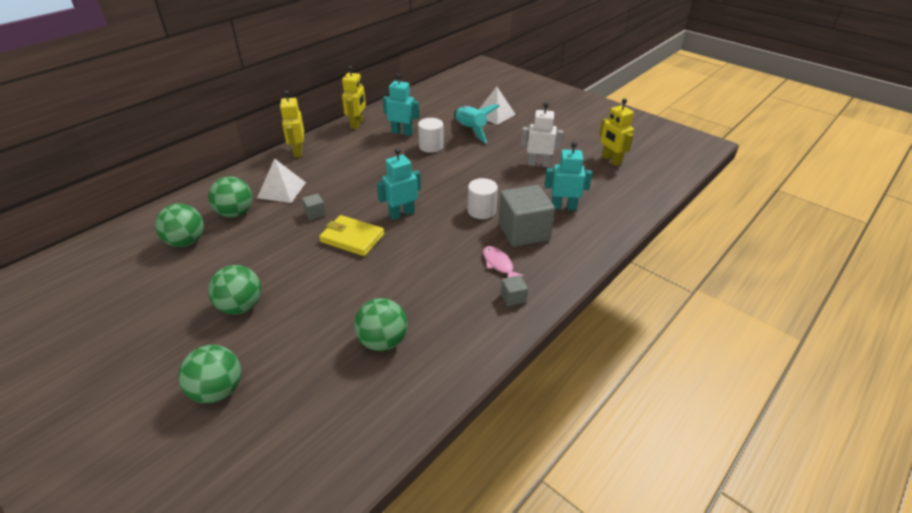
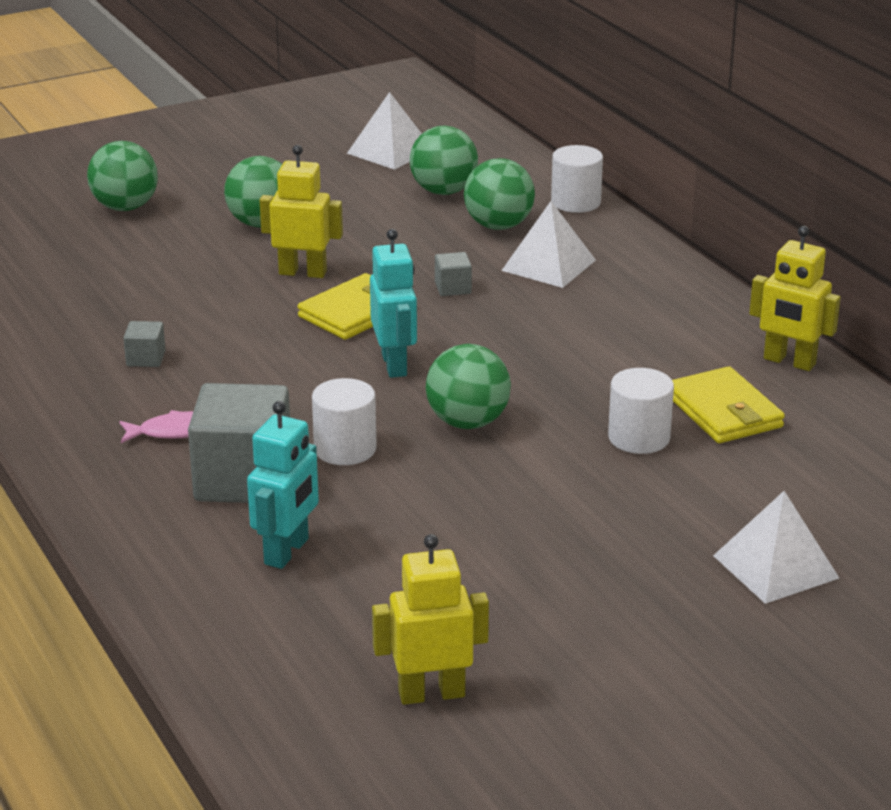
camera: 110 degrees right, 10 degrees down
yellow robot [280,91,304,158] -> yellow robot moved to [260,145,343,278]
green ball [354,298,407,351] -> green ball moved to [426,344,511,429]
turquoise robot [383,73,419,136] -> yellow wallet [672,366,785,443]
turquoise rocket [454,105,500,143] -> none
grey cube [501,275,528,306] -> grey cube moved to [124,321,165,367]
white robot [521,102,563,167] -> none
none -> white pyramid [347,92,422,170]
none -> white cylinder [551,145,603,213]

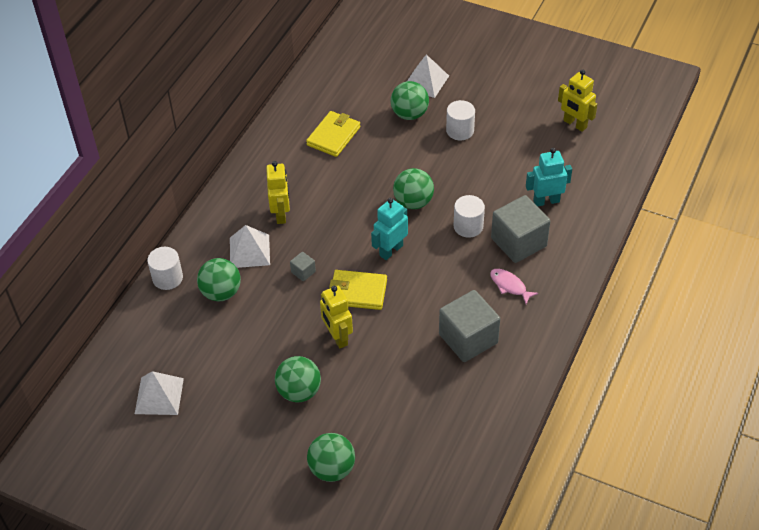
camera: 125 degrees left, 20 degrees up
grey cube [124,321,165,367] -> grey cube [439,290,500,362], size x2.31
green ball [410,126,478,195] -> green ball moved to [391,81,429,120]
white cylinder [608,368,674,454] -> white cylinder moved to [446,100,475,140]
yellow robot [749,226,841,371] -> yellow robot moved to [266,161,290,224]

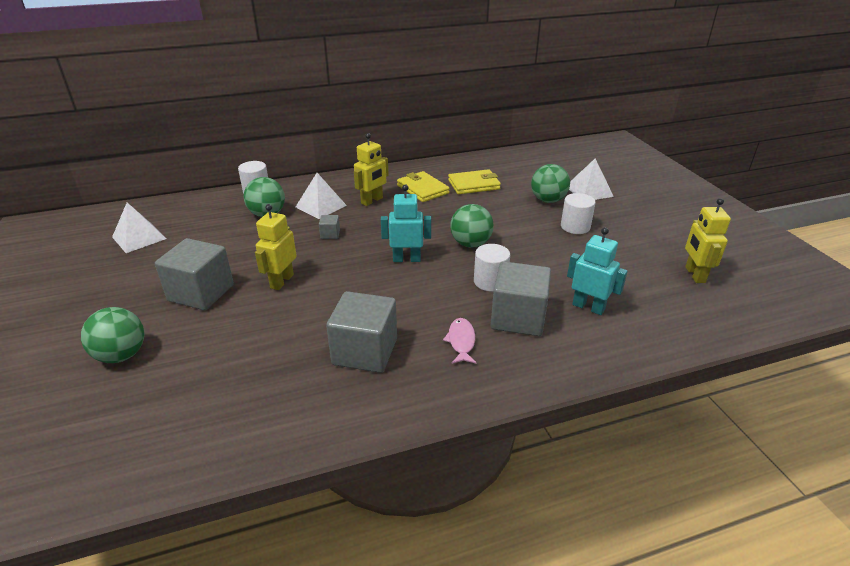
camera: 45 degrees right, 15 degrees down
green ball [275,356,321,402] -> grey cube [155,238,234,310]
yellow wallet [329,270,387,310] -> yellow wallet moved to [397,171,450,202]

